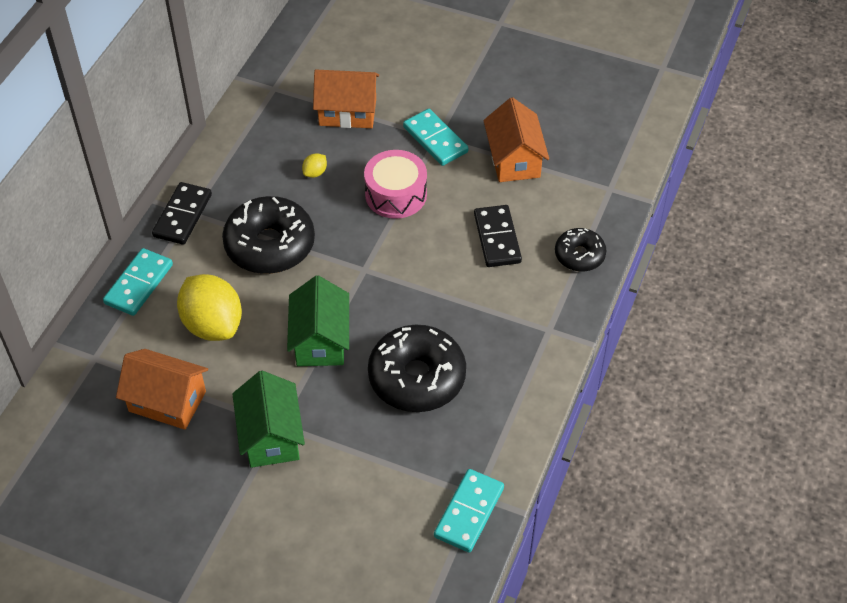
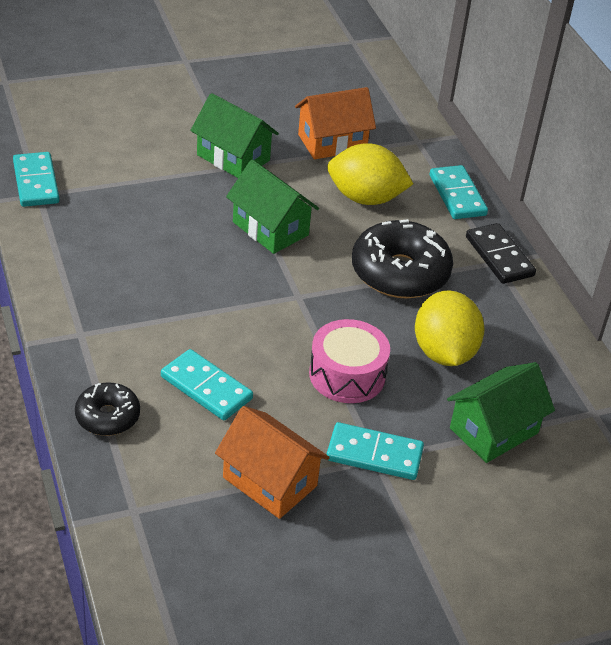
camera: 135 degrees right, 10 degrees down
yellow lemon [302,153,327,178] -> yellow lemon [415,290,485,366], size x2.46
orange house [313,70,379,128] -> green house [447,362,555,463]
black donut [368,325,466,412] -> none
black domino [474,205,522,267] -> turquoise domino [161,349,253,420]

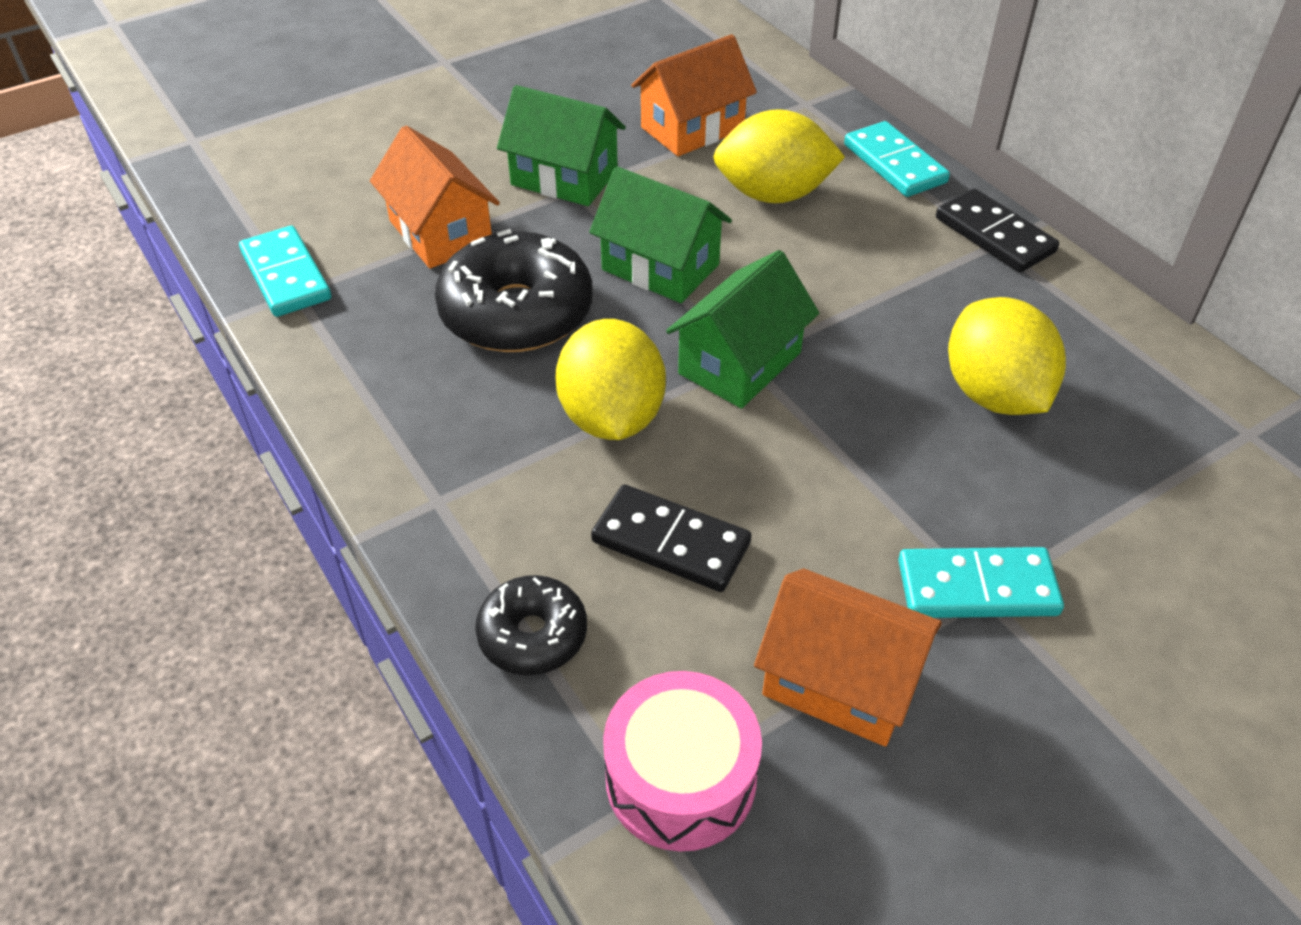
camera: 10 degrees left, 5 degrees up
turquoise domino [161,349,253,420] -> black domino [591,484,751,592]
pink drum [309,319,390,403] -> pink drum moved to [603,671,762,852]
black donut [352,219,453,298] -> black donut moved to [435,229,593,352]
green house [447,362,555,463] -> green house moved to [666,250,819,408]
none -> orange house [370,125,500,269]
none -> yellow lemon [555,319,666,440]

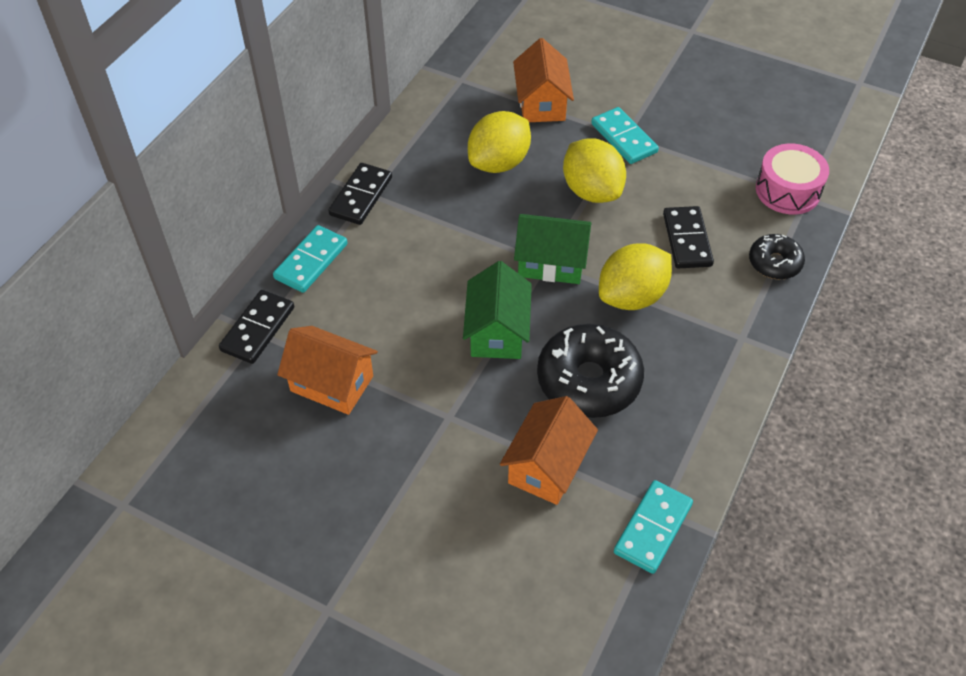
camera: 120 degrees left, 5 degrees up
green house [497,85,626,206] -> none
yellow lemon [713,109,845,203] -> yellow lemon moved to [563,138,626,203]
orange house [754,569,942,746] -> orange house moved to [513,38,574,122]
none -> black domino [219,290,294,364]

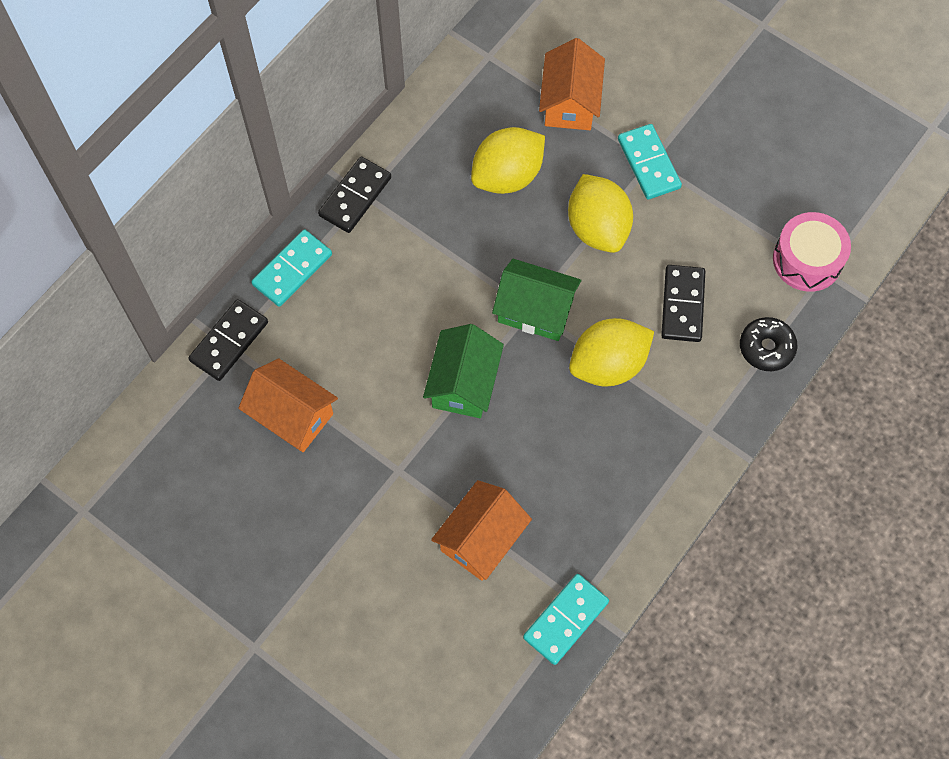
camera: 10 degrees right, 15 degrees up
black donut [537,324,644,418] -> none

